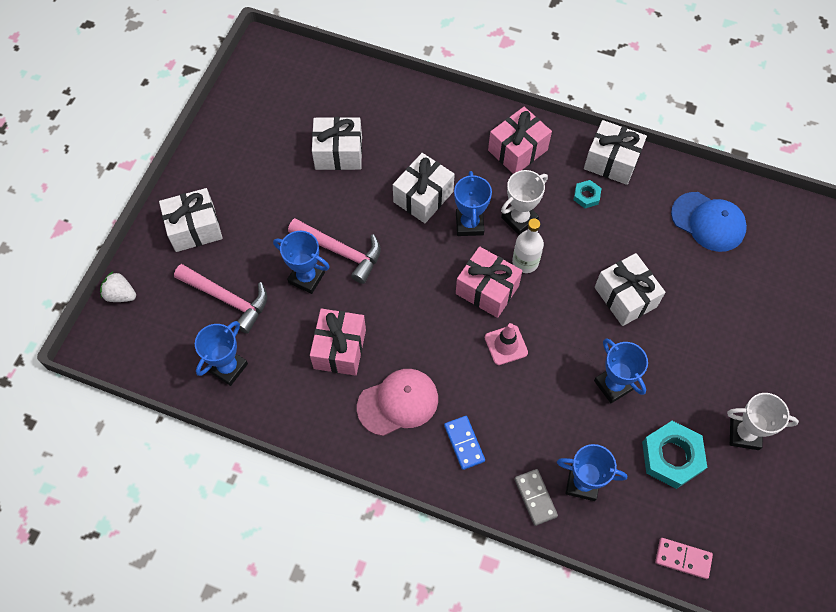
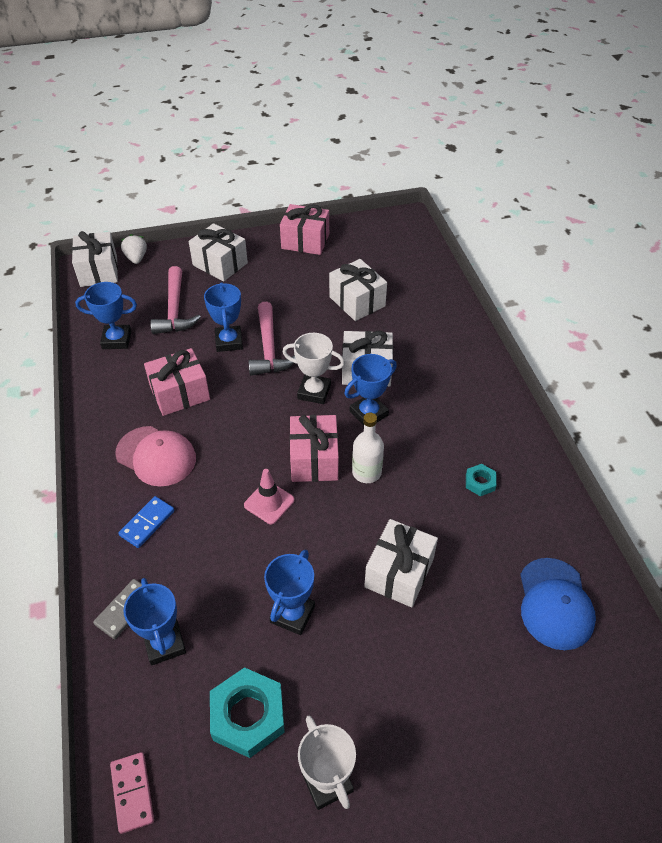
camera: 55 degrees right, 15 degrees down
pink gift [488,107,552,174] -> pink gift moved to [280,204,329,255]
white trophy [501,170,548,235] -> white trophy moved to [282,333,345,404]
white gift [584,120,647,185] -> white gift moved to [72,231,118,287]

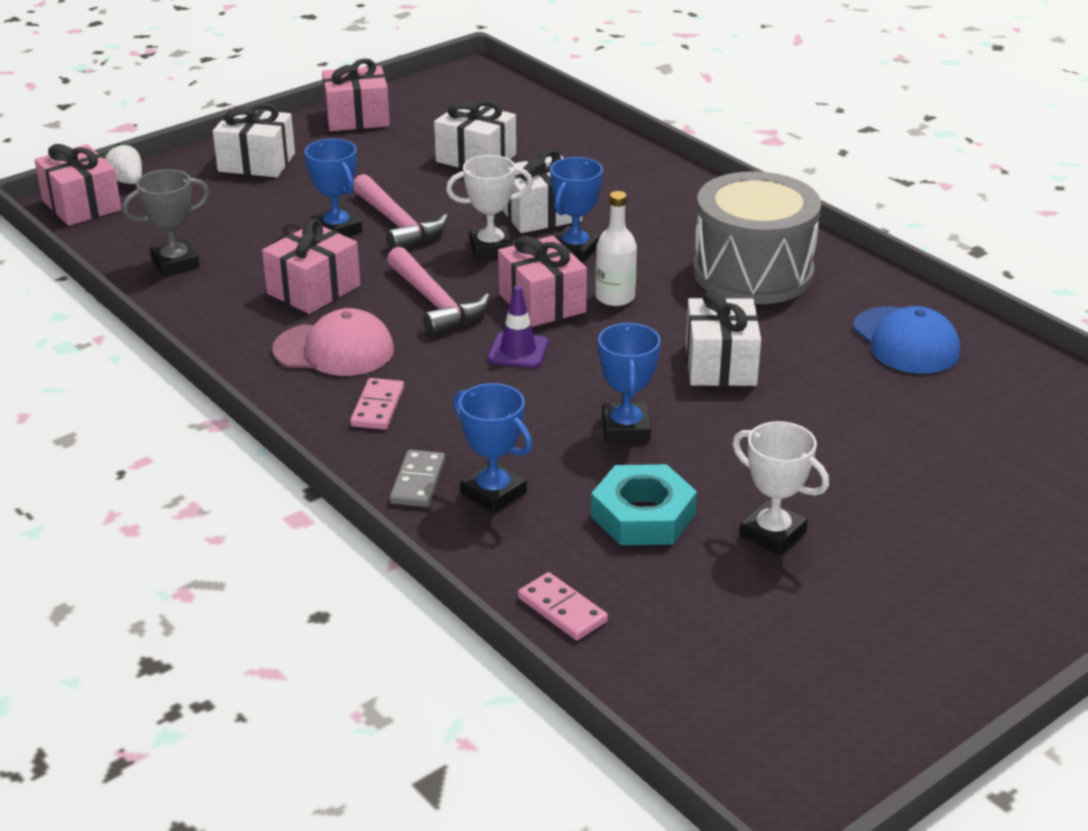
camera: 25 degrees left, 15 degrees down
white gift [72,231,118,287] -> pink gift [34,144,121,226]
blue trophy [75,282,137,349] -> grey trophy [122,169,210,276]
blue domino [118,496,174,548] -> pink domino [350,378,404,430]
pink hammer [150,266,201,334] -> pink hammer moved to [387,247,490,335]
pink traffic cone [244,469,295,524] -> purple traffic cone [488,286,548,368]
turquoise nut [466,464,497,496] -> grey drum [693,171,821,304]

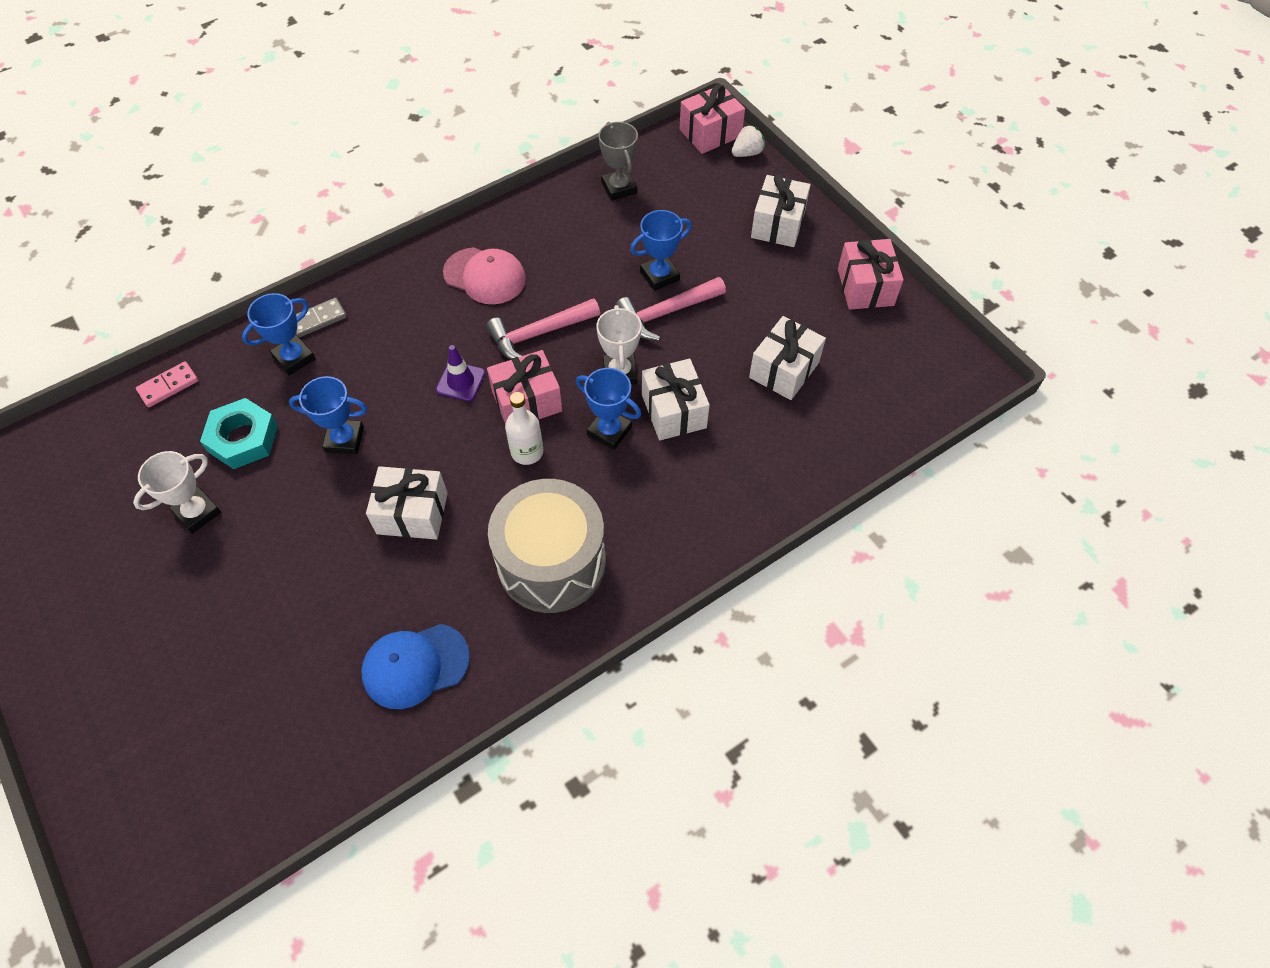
camera: 95 degrees right, 25 degrees up
pink gift [262,218,360,314] -> none
pink cap [272,308,394,376] -> pink cap turned 75 degrees counterclockwise [443,247,526,304]
pink domino [350,378,404,430] -> none
grey domino [390,450,445,507] -> grey domino turned 45 degrees counterclockwise [296,297,347,338]

